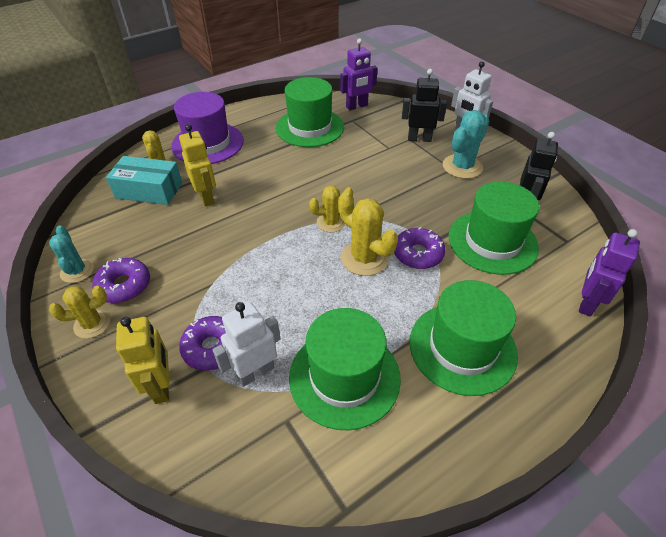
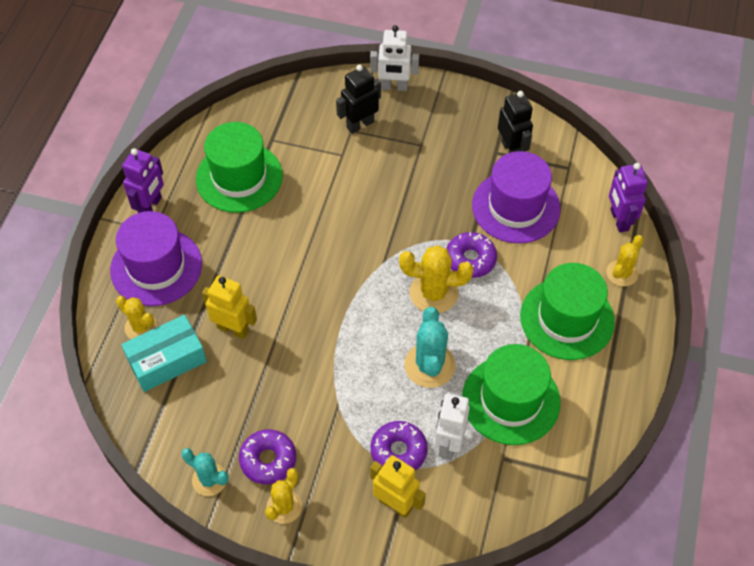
camera: 40 degrees left, 10 degrees up
yellow cactus [309,186,353,233] -> yellow cactus moved to [606,235,644,287]
purple robot [340,39,378,110] -> purple robot moved to [122,148,164,213]
turquoise cactus [443,110,489,179] -> turquoise cactus moved to [404,307,456,388]
green hat [449,182,539,275] -> purple hat [472,151,561,243]

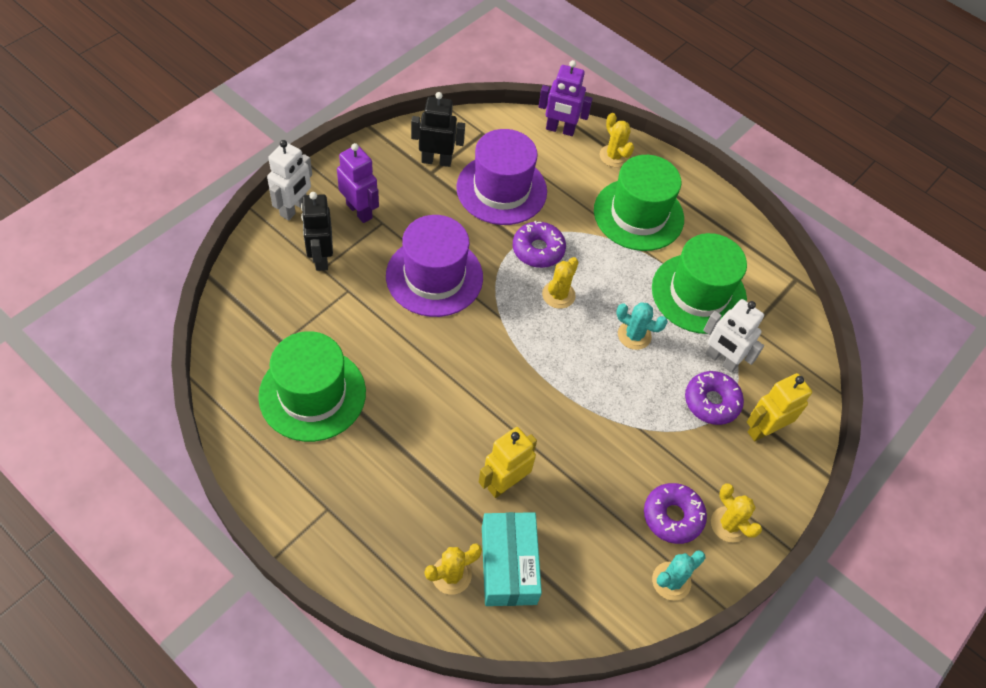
camera: 70 degrees left, 0 degrees up
purple hat [110,211,202,306] -> purple hat moved to [386,215,483,317]
purple robot [122,148,164,213] -> purple robot moved to [337,143,379,223]
yellow cactus [399,245,473,313] -> yellow cactus [542,257,578,309], size x0.65
turquoise cactus [404,307,456,388] -> turquoise cactus [616,302,668,350], size x0.65

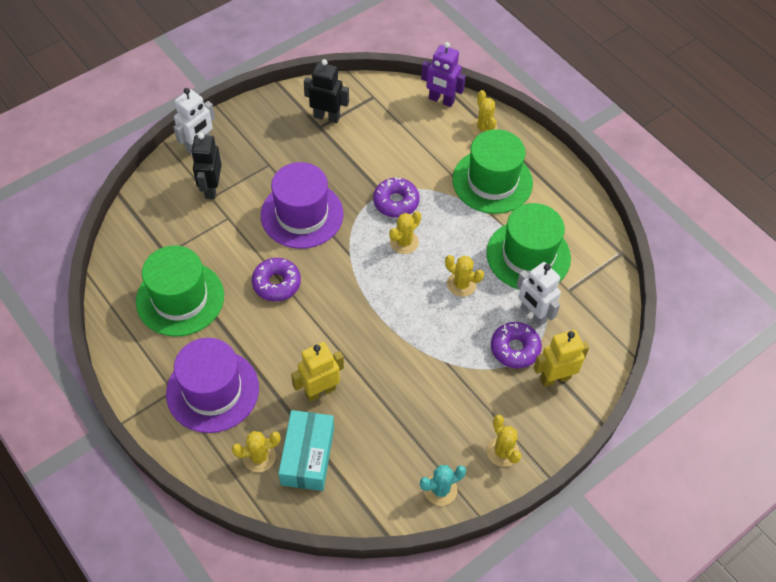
camera: 15 degrees right, 0 degrees up
purple robot [337,143,379,223] -> none
purple hat [456,129,547,225] -> purple hat moved to [166,338,259,433]
turquoise cactus [616,302,668,350] -> yellow cactus [445,255,484,297]
purple donut [644,483,707,544] -> purple donut moved to [252,258,301,301]

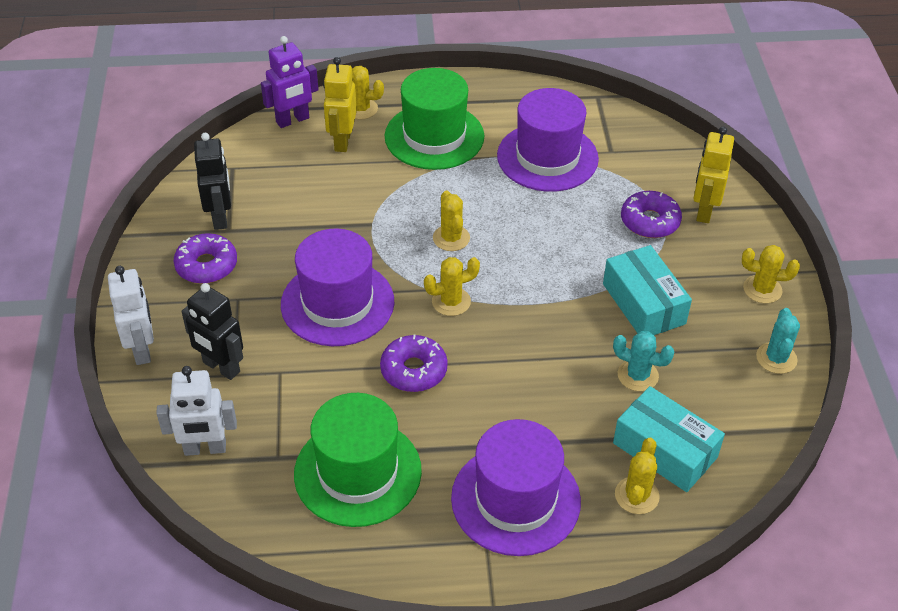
camera: 55 degrees left, 10 degrees down
yellow robot [291,342,344,402] -> yellow robot moved to [323,57,357,152]
black robot [304,59,349,123] -> black robot turned 120 degrees clockwise [194,133,231,230]
purple donut [373,177,420,218] -> purple donut moved to [174,233,237,284]
yellow cactus [445,255,484,297] -> yellow cactus moved to [424,257,480,316]
green hat [486,203,571,289] -> purple hat [497,88,599,192]
white robot [516,262,561,326] -> white robot moved to [156,366,237,456]
none -> turquoise box [603,245,692,335]
none -> turquoise cactus [613,331,674,391]

